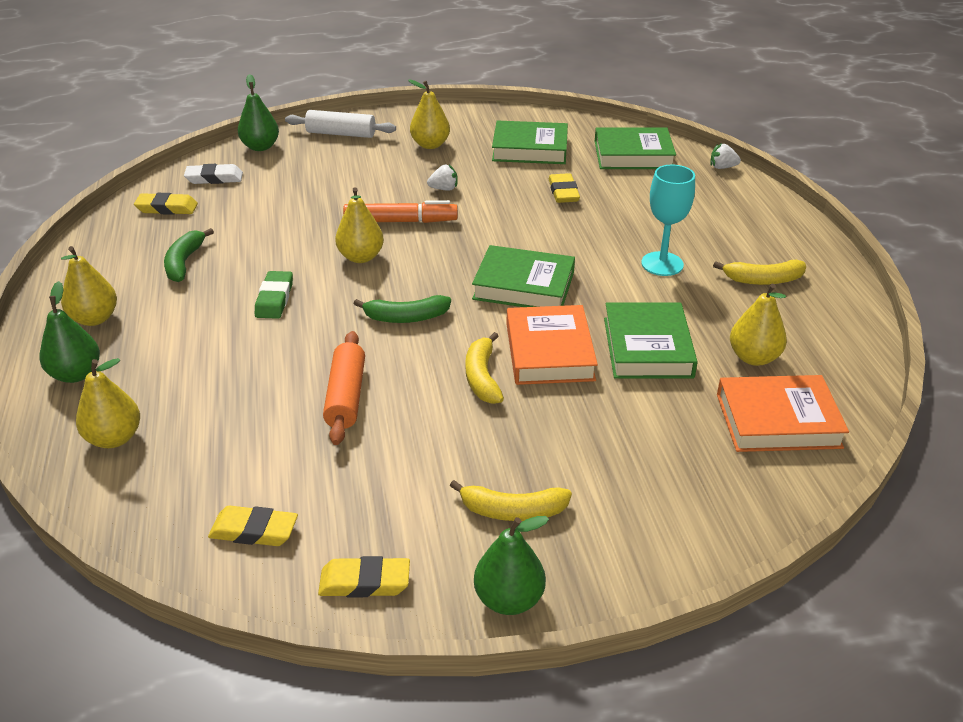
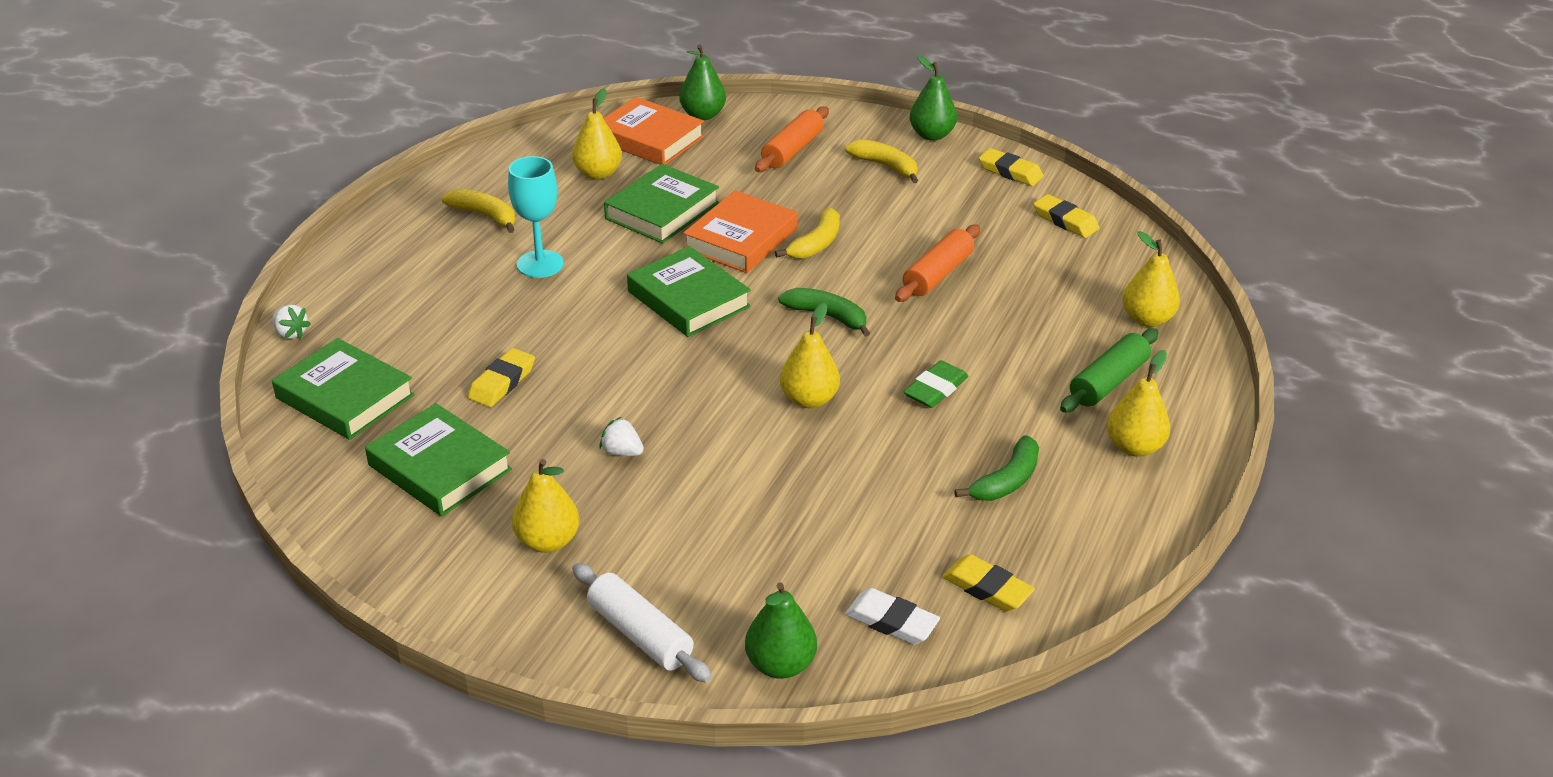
camera: 145 degrees left, 0 degrees up
green pear [39,281,100,383] -> green pear moved to [679,45,726,120]
orange marker [343,200,458,223] -> none
none -> orange rolling pin [755,106,829,172]
none -> green rolling pin [1060,328,1159,413]

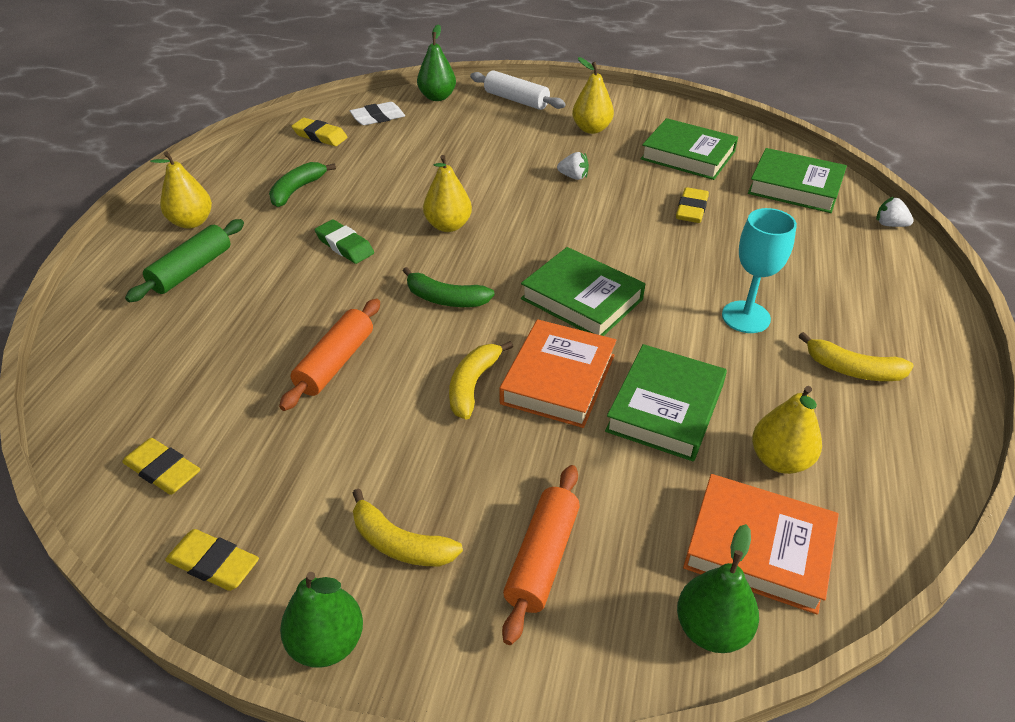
camera: 170 degrees right, 5 degrees up
white eraser [845,588,940,645] -> white eraser turned 45 degrees counterclockwise [350,102,405,125]
green eraser [903,360,969,408] -> green eraser turned 75 degrees counterclockwise [315,219,374,264]
yellow pear [1123,231,1180,327] -> none

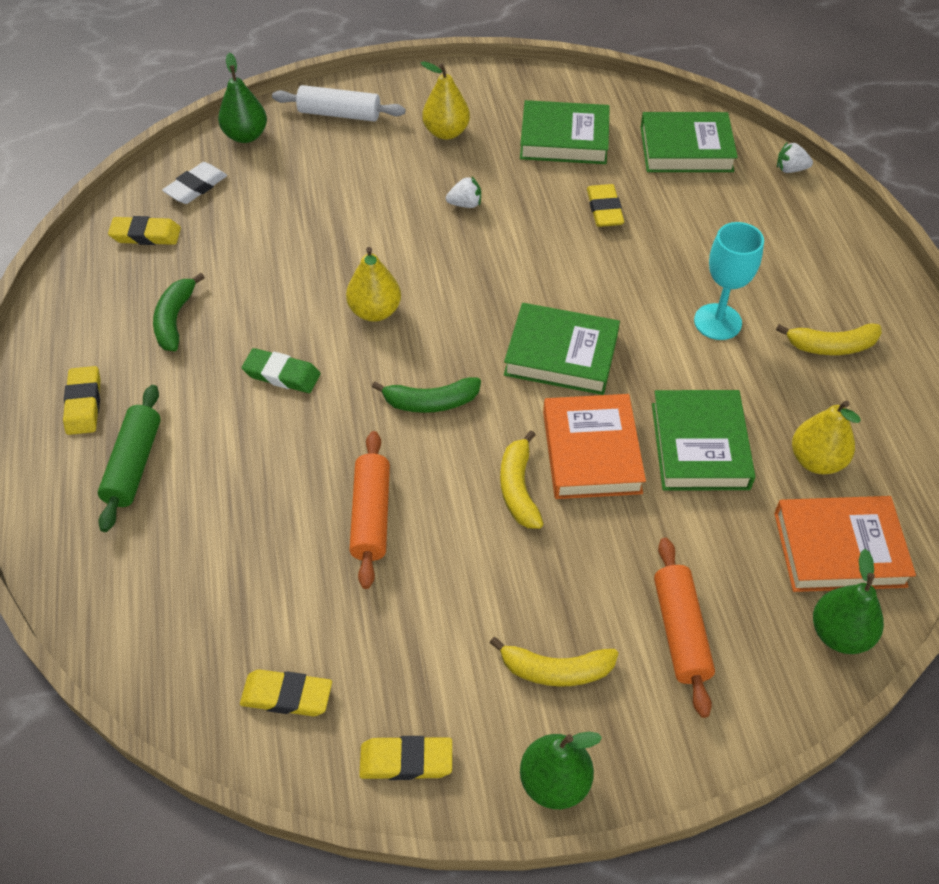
camera: 25 degrees left, 10 degrees up
yellow pear [150,151,212,229] -> yellow eraser [63,366,101,435]

